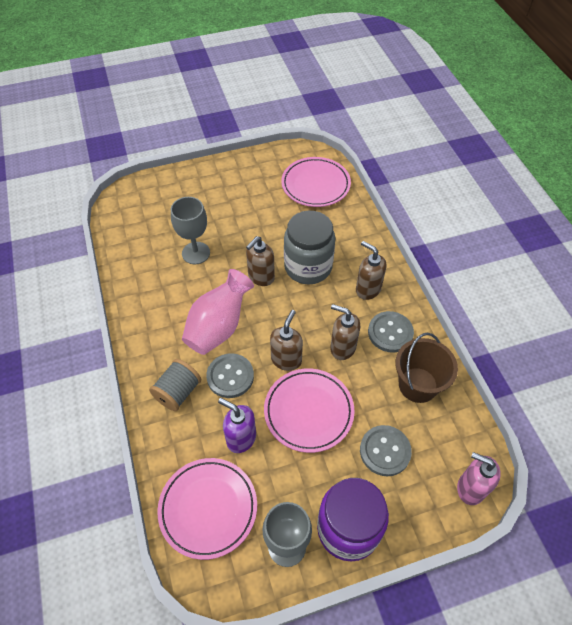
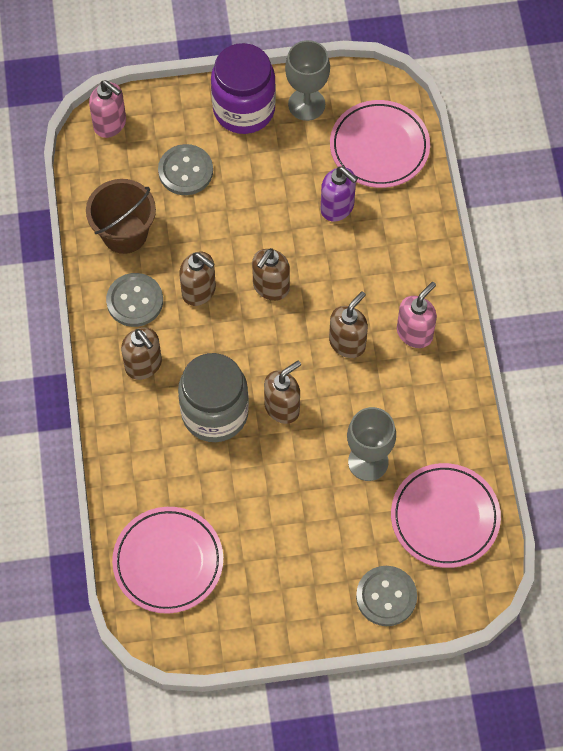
camera: 170 degrees left, 10 degrees up
grey spool [149,359,201,411] -> none
pink vase [182,269,254,355] -> brown soap dispenser [329,291,368,358]
grey button [206,353,254,398] -> grey button moved to [356,566,417,626]
pink plate [264,368,354,453] -> pink plate moved to [391,463,501,568]
none -> pink soap dispenser [397,282,437,348]

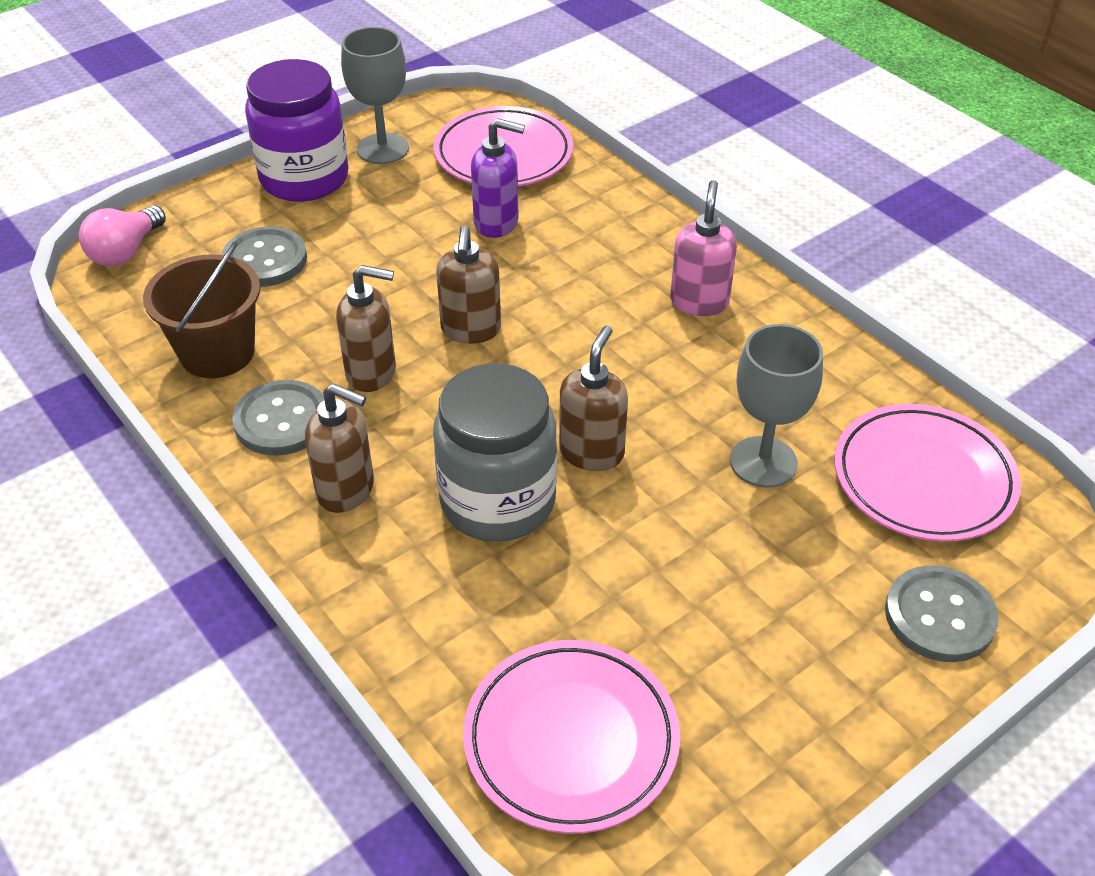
camera: 30 degrees left, 20 degrees down
pink soap dispenser [89,80,126,138] -> pink light bulb [79,205,166,266]
brown soap dispenser [329,291,368,358] -> none

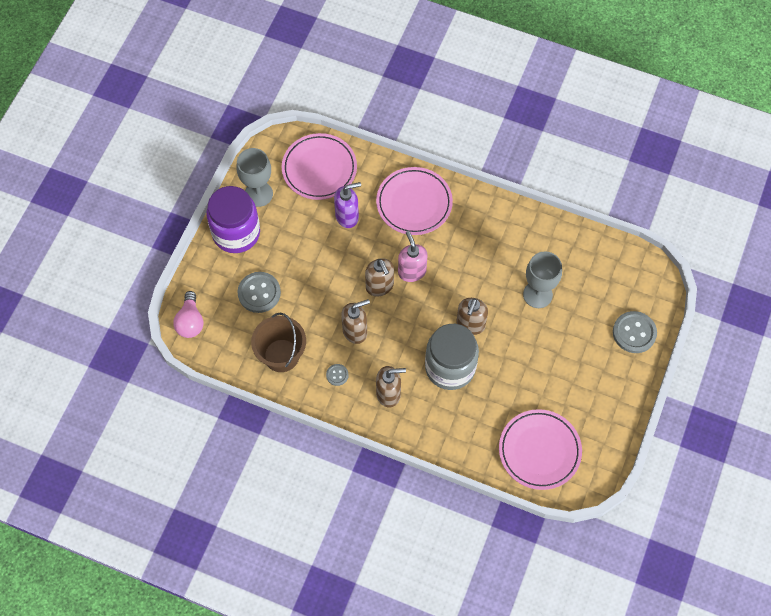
camera: 30 degrees left, 20 degrees up
grey button [232,380,324,456] -> grey button [326,364,349,386], size x0.51
brown soap dispenser [559,326,628,471] -> brown soap dispenser turned 150 degrees counterclockwise [456,298,488,335]
pink soap dispenser [670,180,737,316] -> pink soap dispenser moved to [398,231,428,282]
pink plate [834,404,1021,542] -> pink plate moved to [376,167,453,235]

